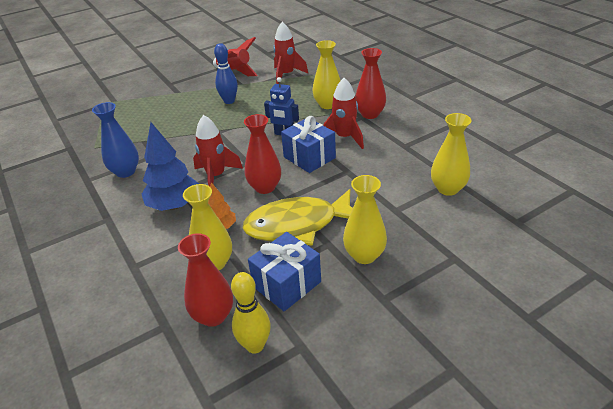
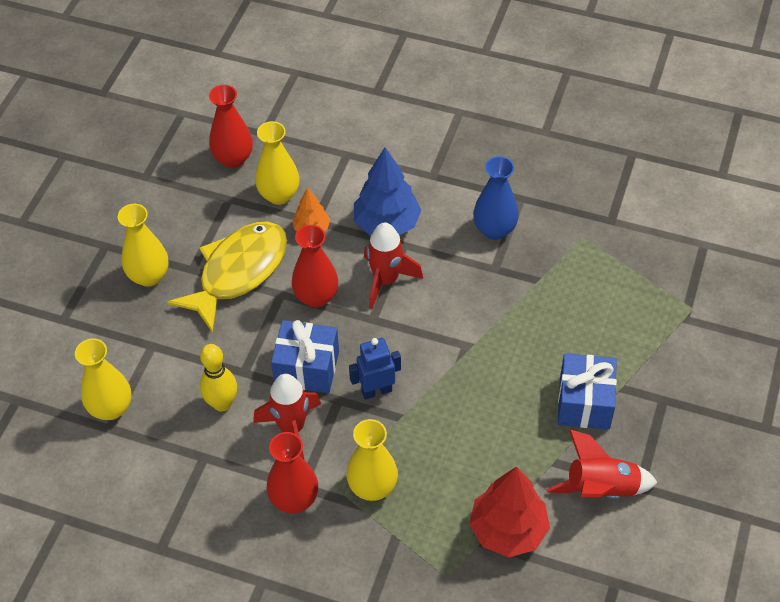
camera: 140 degrees right, 15 degrees up
blue bowling pin [214,43,238,104] -> none
yellow bowling pin [231,272,271,354] -> yellow bowling pin moved to [200,344,237,412]
blue gift [248,232,321,311] -> blue gift moved to [558,353,617,430]
red rocket [273,22,308,84] -> red tree [469,466,550,557]

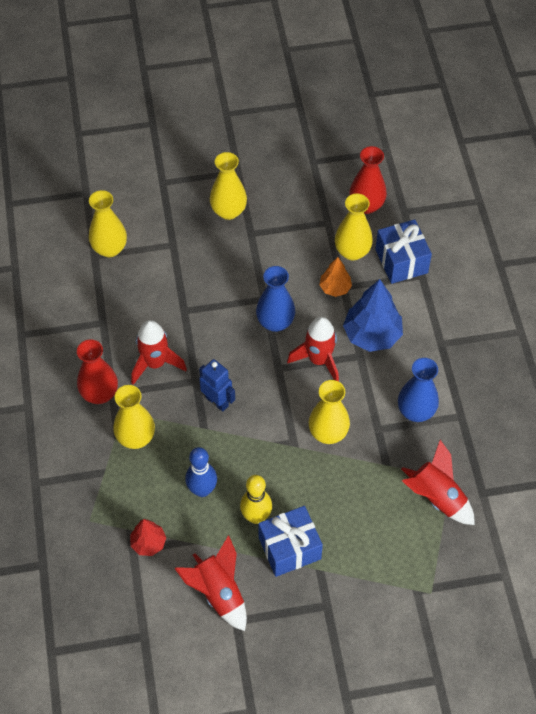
camera: 60 degrees right, 5 degrees up
yellow fish [167,221,287,333] -> none
yellow bowling pin [200,344,237,412] -> yellow bowling pin moved to [240,475,272,524]
blue gift [271,320,339,393] -> blue gift moved to [375,219,432,284]
red vase [292,225,338,308] -> blue vase [256,266,295,332]
red tree [469,466,550,557] -> red tree [130,519,166,556], size x0.56
none -> blue bowling pin [185,447,217,497]
none -> yellow vase [309,380,350,444]
none -> red rocket [401,440,475,525]

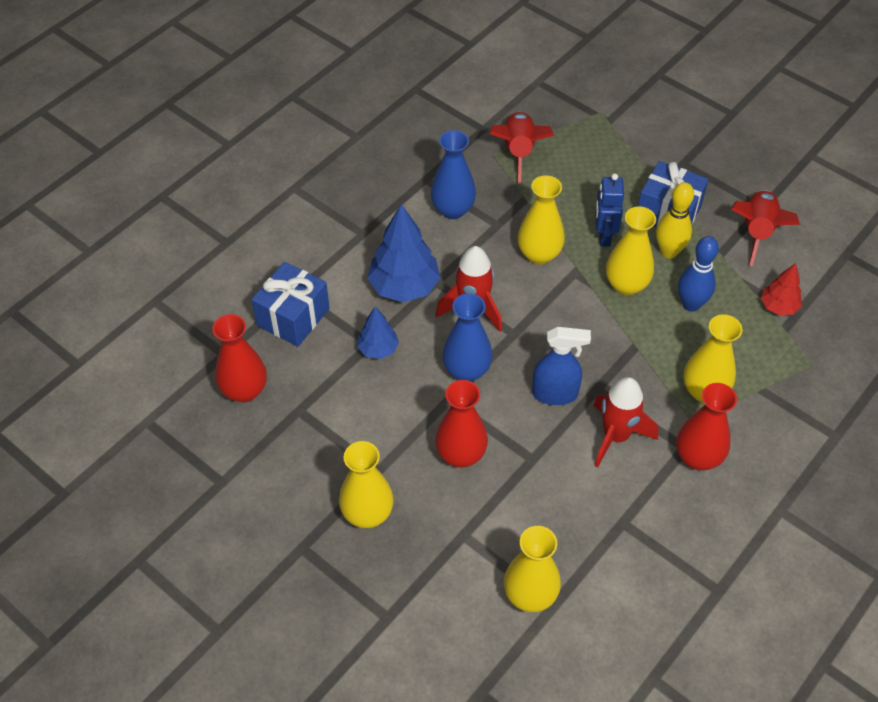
camera: 130 degrees left, 5 degrees down
blue robot [199,359,235,412] -> blue robot moved to [595,174,624,247]
orange tree [319,257,352,297] -> blue tree [357,306,399,359]
yellow vase [335,193,373,261] -> yellow vase moved to [606,206,656,296]
none -> red vase [435,380,488,467]
none -> blue spray bottle [532,327,591,405]

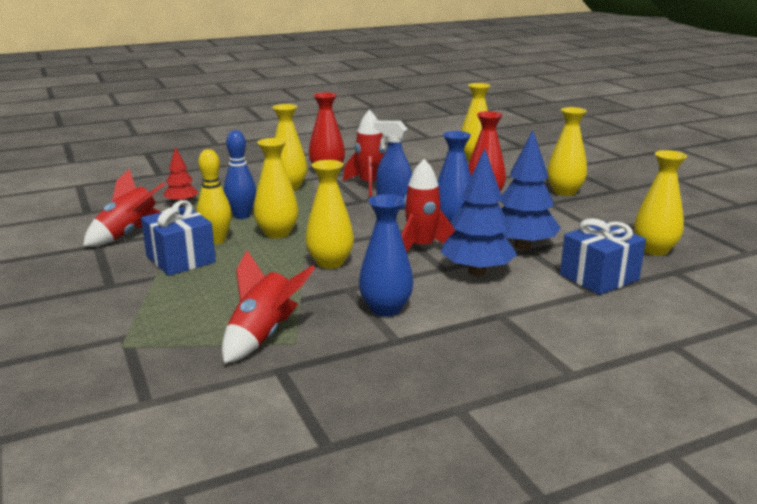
camera: 155 degrees left, 30 degrees down
red vase [212,314,267,402] -> yellow vase [634,150,687,256]
blue tree [357,306,399,359] -> blue tree [500,130,561,250], size x1.79
blue robot [595,174,624,247] -> none

